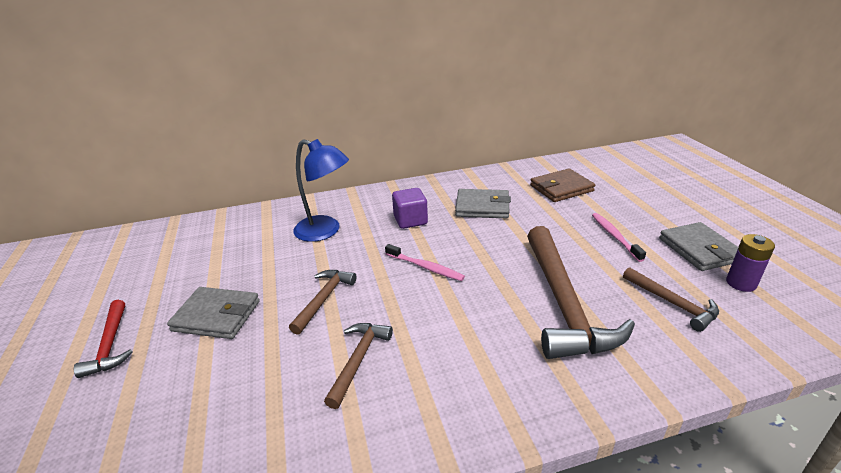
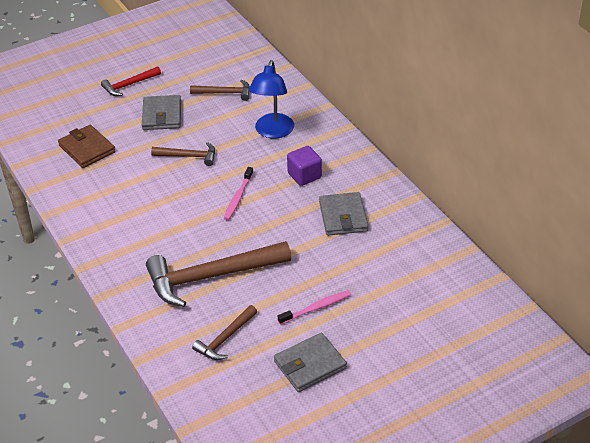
camera: 75 degrees right, 10 degrees up
brown hammer [324,323,393,409] -> brown hammer moved to [190,80,250,101]
brown wallet [530,168,595,202] -> brown wallet moved to [58,125,116,168]
purple battery [726,234,775,292] -> none

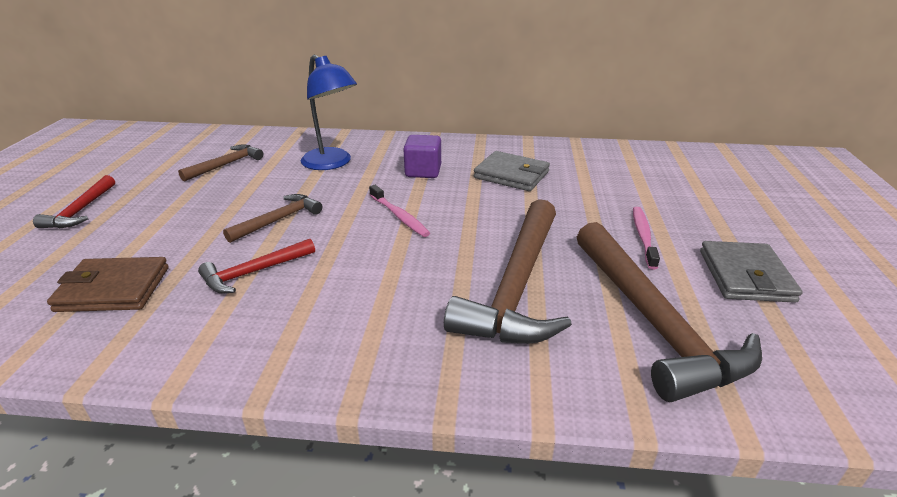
camera: 55 degrees left, 10 degrees down
grey wallet [142,95,181,130] -> none
brown hammer [192,305,257,360] -> brown hammer [577,222,762,402], size x1.96
none -> red hammer [198,239,315,293]

